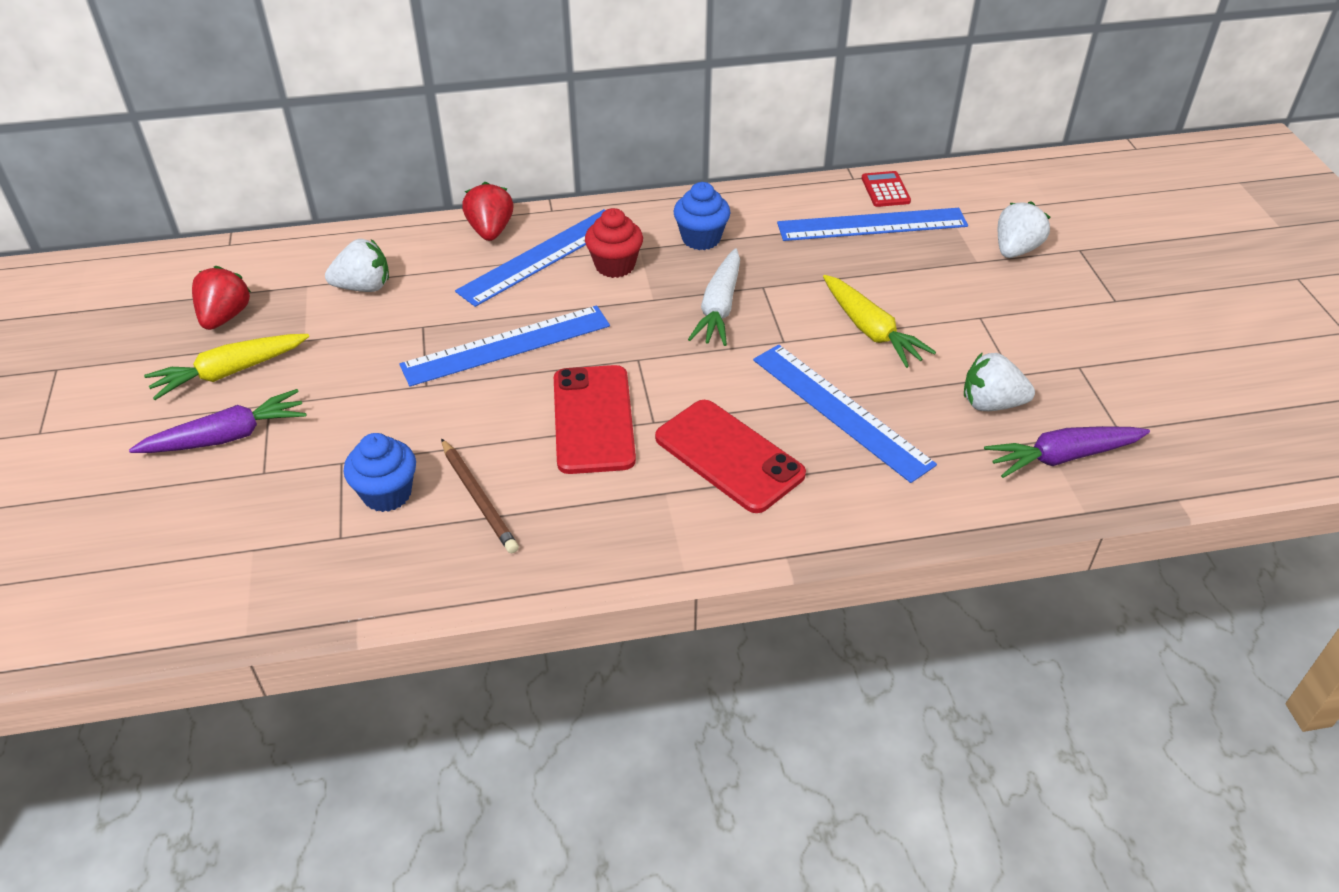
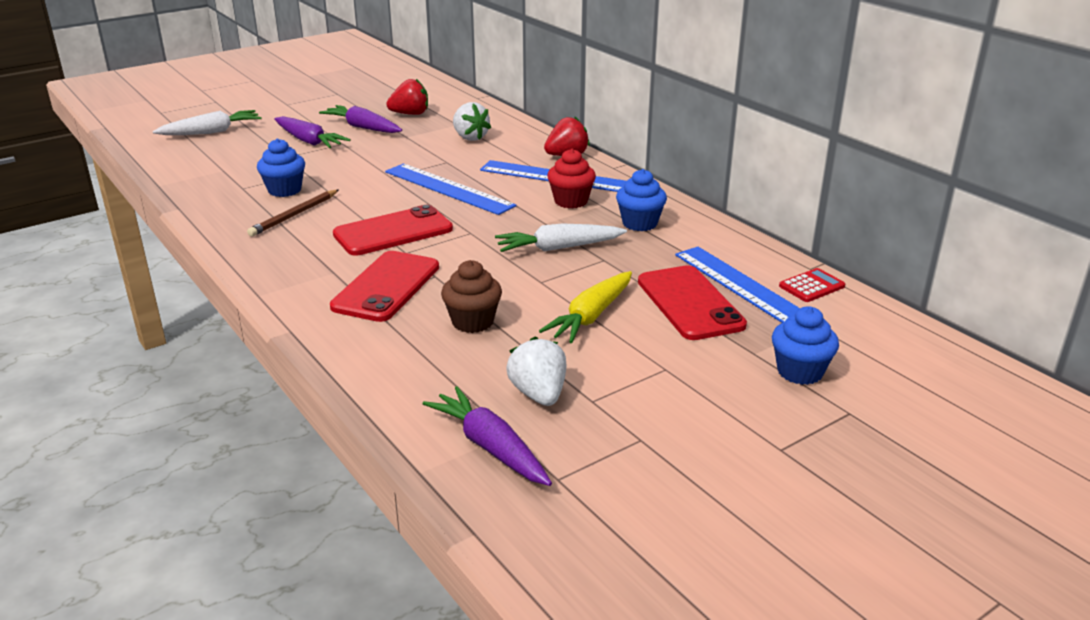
camera: 65 degrees right, 15 degrees down
yellow carrot [144,334,309,400] -> purple carrot [319,105,402,133]
blue ruler [753,345,937,483] -> brown cupcake [441,260,502,333]
white strawberry [998,201,1050,258] -> blue cupcake [772,307,839,385]
none -> white carrot [153,110,261,135]
none -> red phone [638,265,747,340]

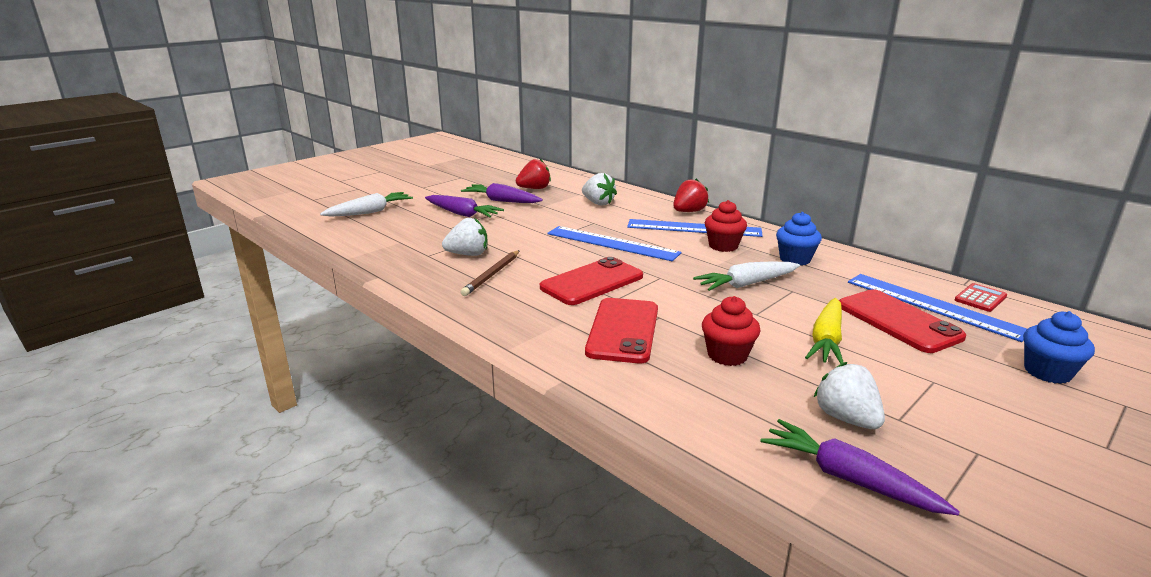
camera: 10 degrees left, 5 degrees down
blue cupcake [257,138,305,197] -> white strawberry [442,218,487,256]
brown cupcake [441,260,502,333] -> red cupcake [702,296,761,366]

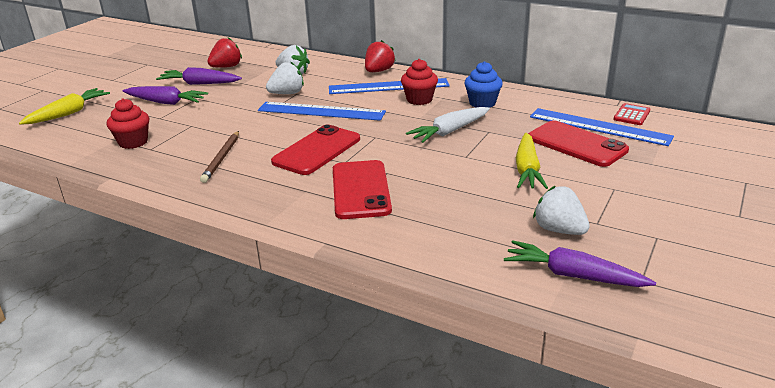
camera: 15 degrees left, 5 degrees up
white carrot [320,192,413,217] -> yellow carrot [19,88,110,125]
white strawberry [442,218,487,256] -> white strawberry moved to [266,62,304,94]
red cupcake [702,296,761,366] -> red cupcake moved to [107,98,149,149]
blue cupcake [1023,311,1095,384] -> none

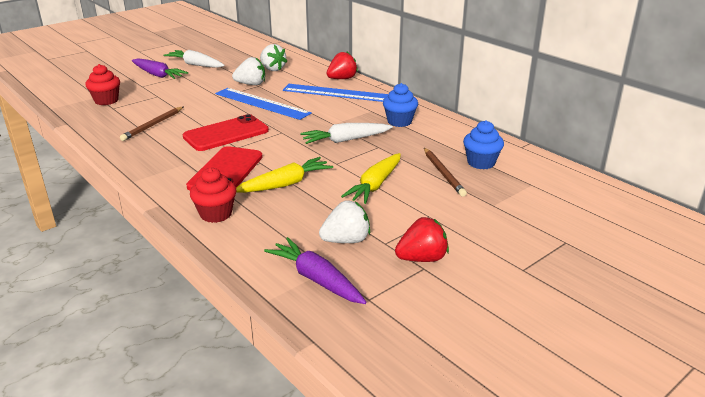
camera: 20 degrees right, 0 degrees up
yellow carrot [19,88,110,125] -> yellow carrot moved to [236,157,333,193]
purple carrot [156,67,242,85] -> white carrot [163,50,225,68]
red strawberry [207,38,242,68] -> red strawberry moved to [395,217,449,262]
red cupcake [401,59,438,105] -> red cupcake moved to [190,167,237,223]
red phone [528,120,629,167] -> brown pencil [424,148,467,197]
blue ruler [530,108,674,146] -> blue cupcake [463,120,504,169]
white strawberry [533,186,590,235] -> white strawberry turned 90 degrees clockwise [319,200,370,243]
red calculator [613,103,650,125] -> none

